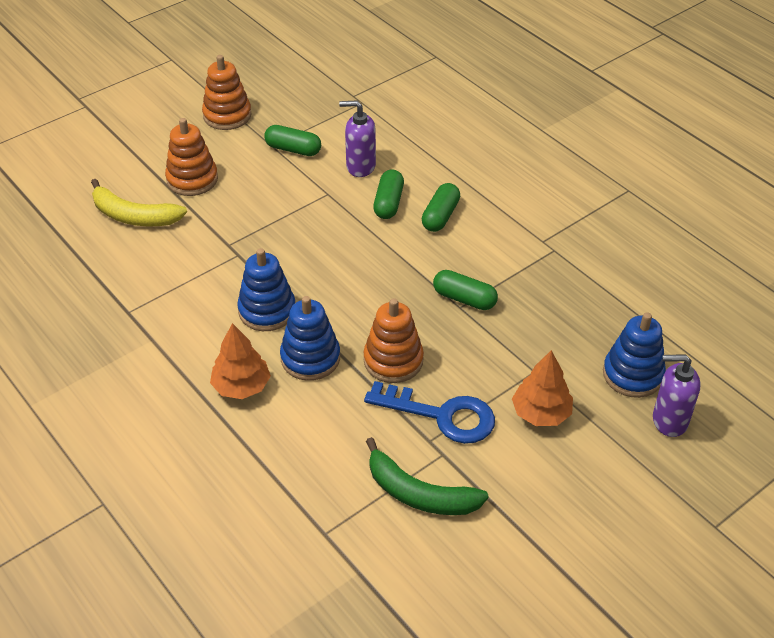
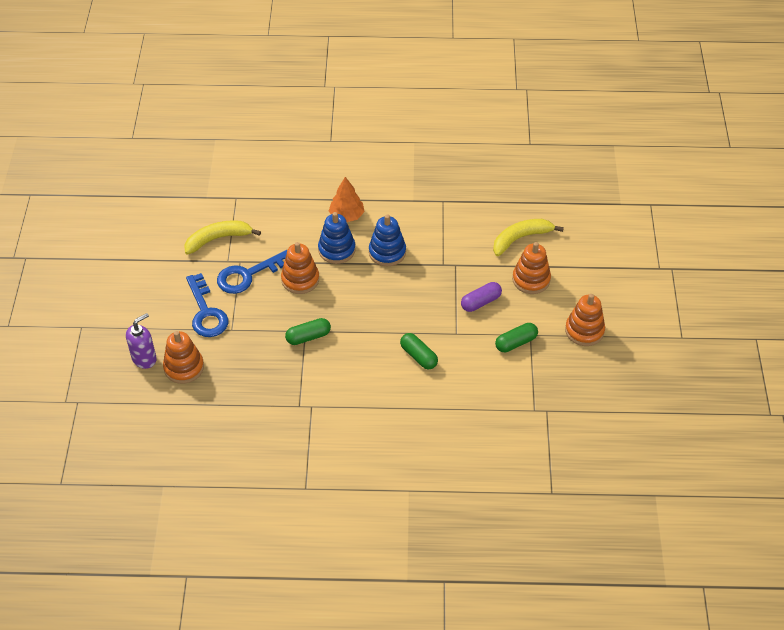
camera: 130 degrees right, 5 degrees up
purple soap dispenser [339,100,376,177] -> none
green banana [366,437,489,515] -> yellow banana [184,220,261,255]
green capsule [422,183,460,232] -> none
orange tree [512,350,573,426] -> blue key [186,273,228,337]
blue stacking toy [603,312,666,398] -> orange stacking toy [163,331,204,384]
none -> purple capsule [461,282,502,312]

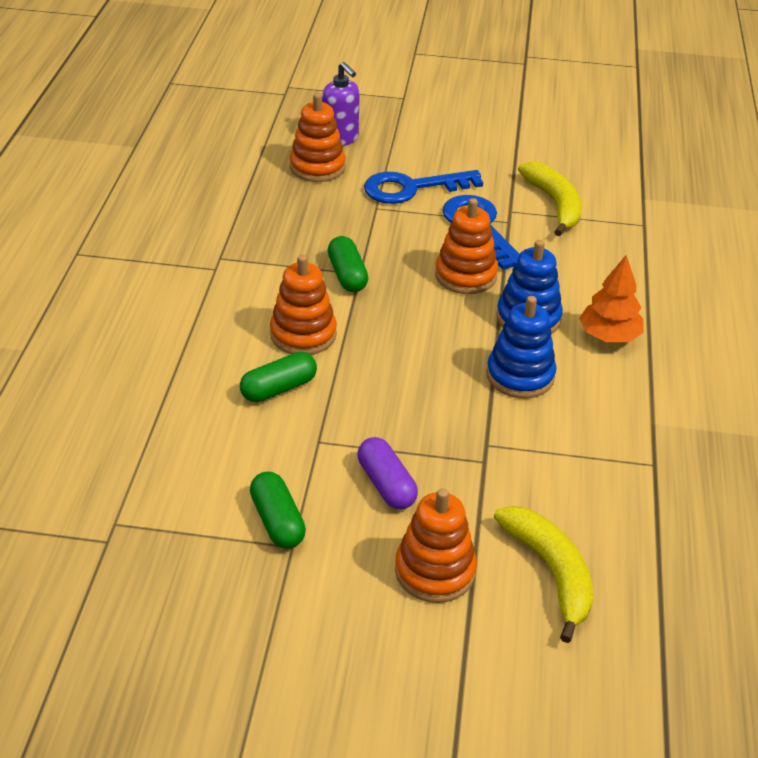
camera: 95 degrees right, 10 degrees down
orange stacking toy [565,294,605,346] -> orange stacking toy moved to [270,255,337,355]

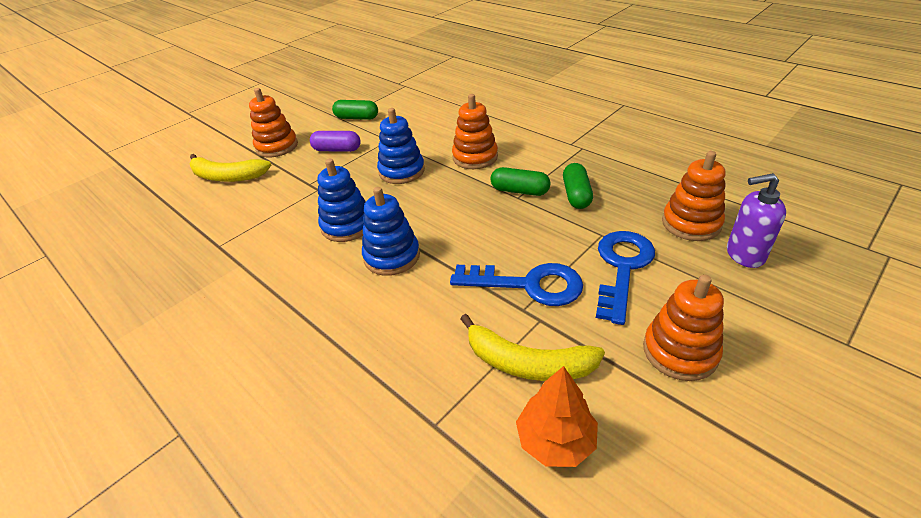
camera: 130 degrees right, 0 degrees up
green capsule [240,352,317,402] -> green capsule moved to [563,163,593,209]
orange stacking toy [435,198,498,294] -> orange stacking toy moved to [643,275,724,381]
orange tree [579,255,644,342] -> orange tree moved to [516,366,598,467]
none -> blue stacking toy [377,108,425,184]

